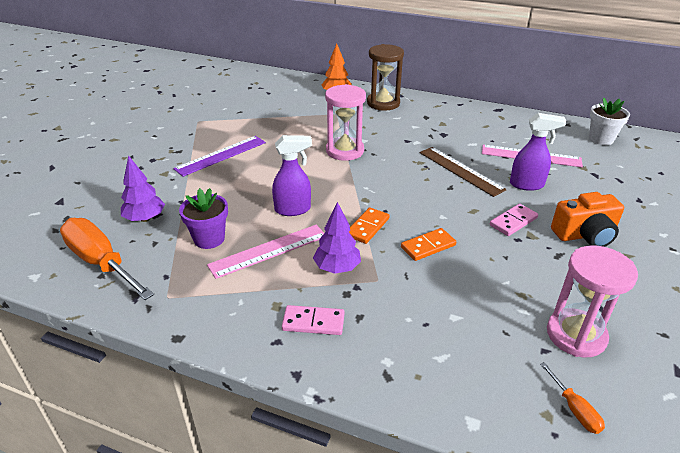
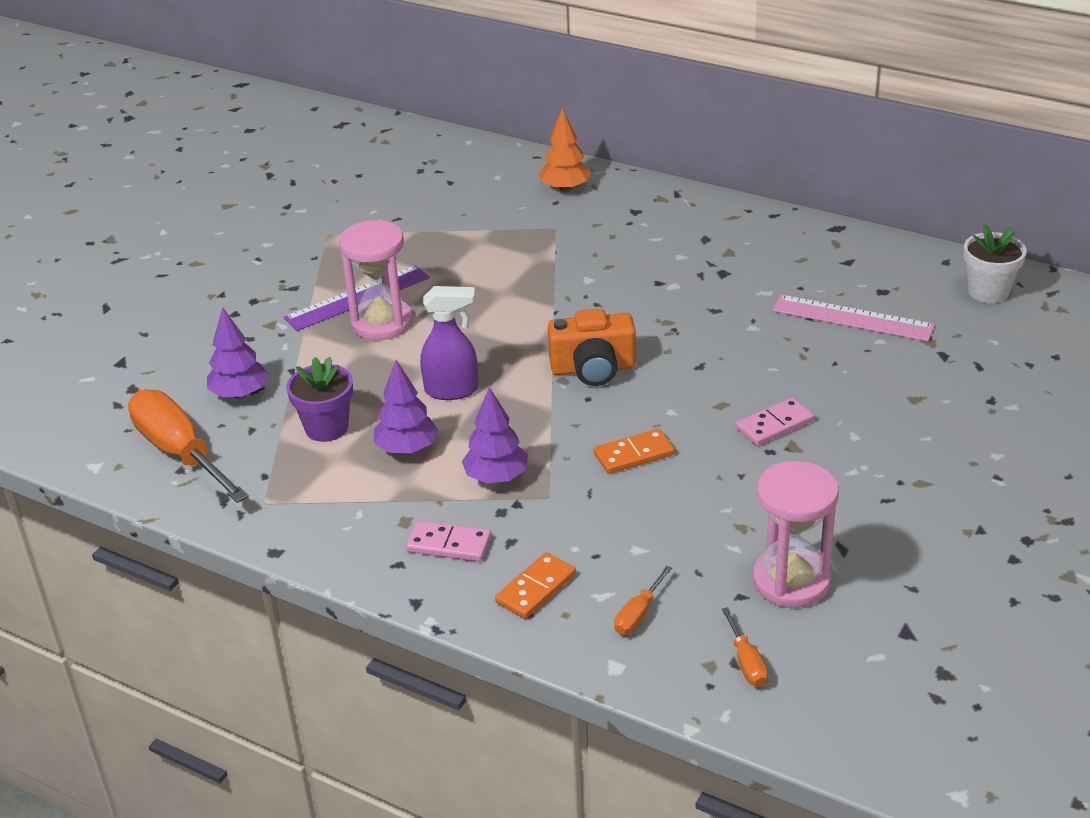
camera: 10 degrees right, 0 degrees up
pink ruler [207,225,324,279] -> purple tree [374,360,438,454]
pink hourglass [325,84,366,161] -> pink hourglass moved to [339,220,413,340]
orange domino [349,207,390,244] -> orange domino moved to [495,552,576,619]
brown hourglass [367,44,404,111] -> none
brown ruler [420,147,507,197] -> none
purple spray bottle [510,113,566,191] -> none
orange camera [551,192,624,247] -> orange camera moved to [548,309,636,386]
none -> orange screwdriver [614,566,672,635]

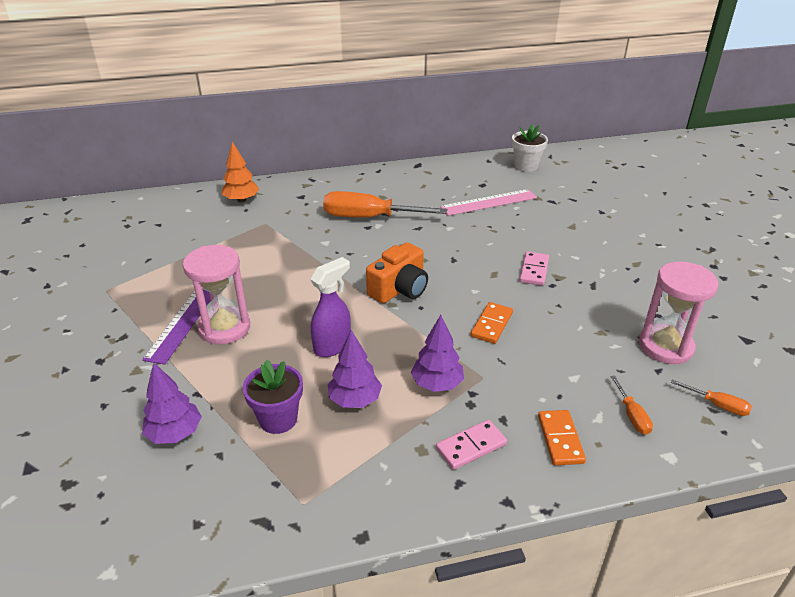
camera: 45 degrees left, 0 degrees up
orange screwdriver [128,389,249,503] -> orange screwdriver moved to [323,191,447,218]

